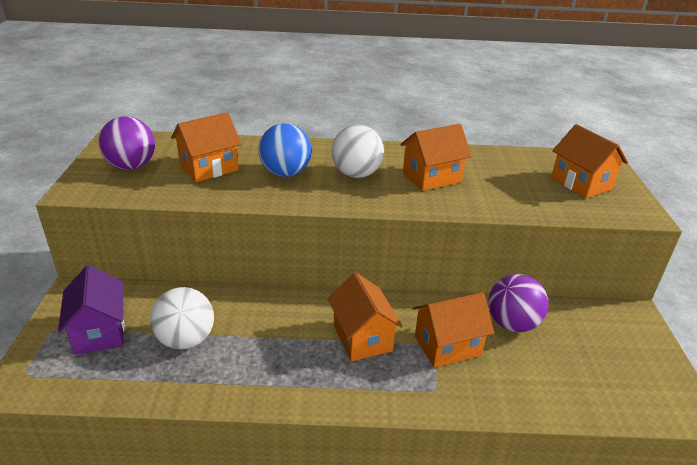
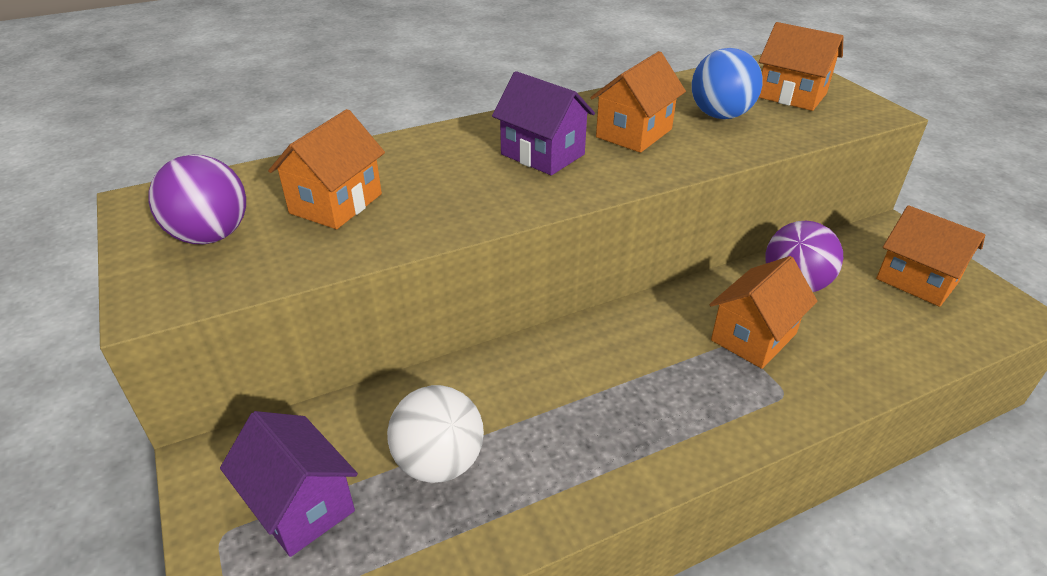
camera: 25 degrees left, 5 degrees up
blue ball [259,123,312,177] -> blue ball moved to [691,48,763,119]
orange house [328,273,403,361] -> orange house moved to [876,205,985,307]
white ball [331,125,384,178] -> purple house [492,71,595,175]

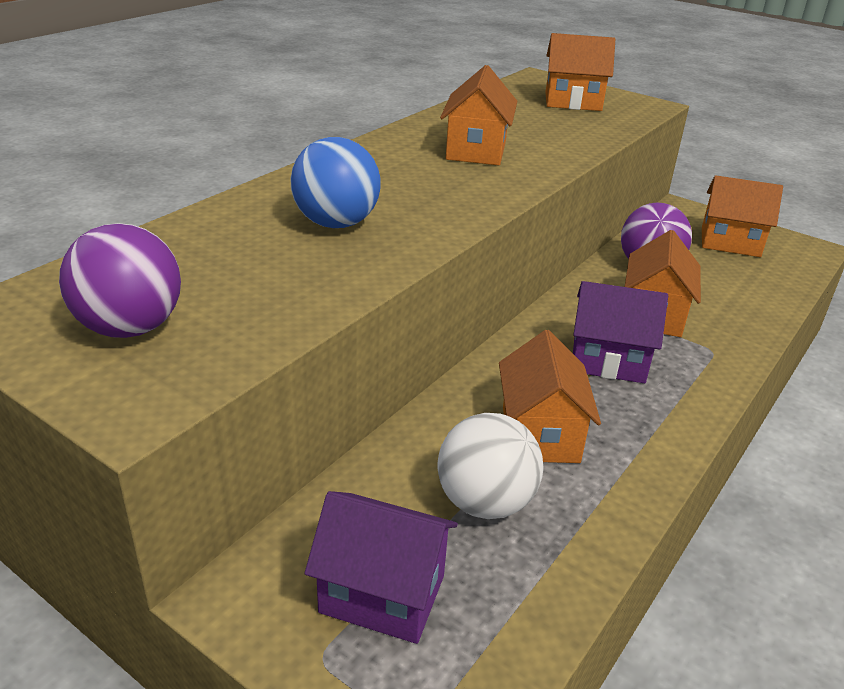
camera: 30 degrees left, 5 degrees down
orange house [268,109,385,229] -> orange house moved to [499,330,601,463]
purple house [492,71,595,175] -> purple house moved to [573,281,668,383]
blue ball [691,48,763,119] -> blue ball moved to [290,137,381,228]

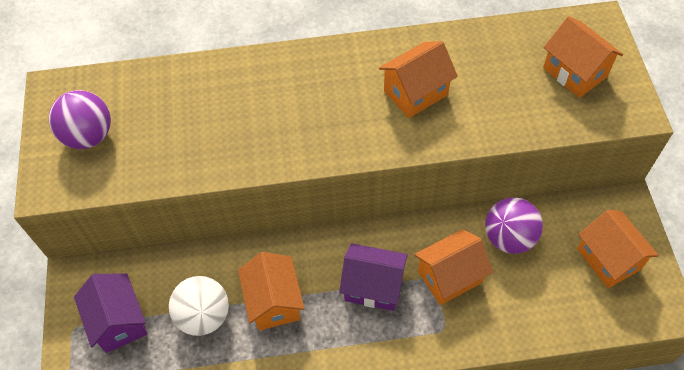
camera: 50 degrees right, 25 degrees up
blue ball [290,137,381,228] -> none
orange house [499,330,601,463] -> orange house turned 60 degrees counterclockwise [238,252,305,331]
purple house [573,281,668,383] -> purple house turned 45 degrees counterclockwise [339,243,408,311]

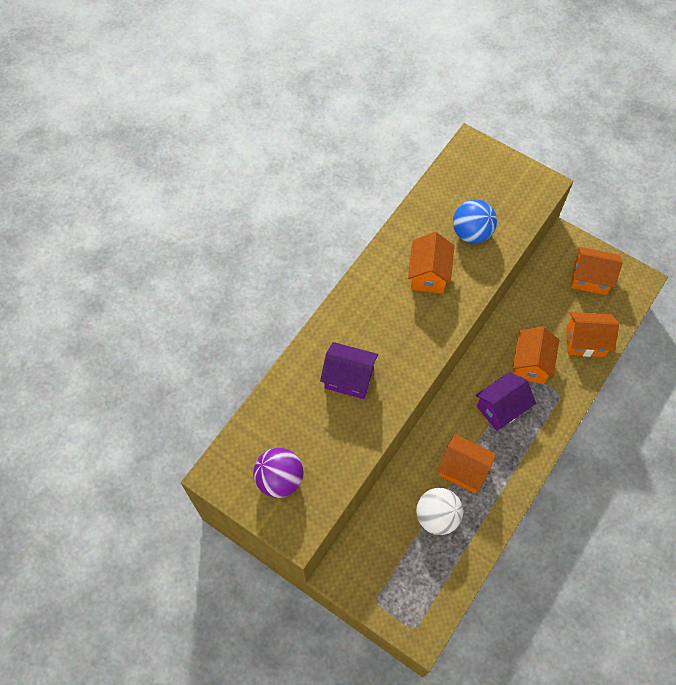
camera: 50 degrees left, 5 degrees up
purple house [74,273,147,353] -> purple house moved to [320,342,378,399]
purple ball [485,197,543,254] -> none
orange house [543,16,623,98] -> orange house moved to [566,312,619,357]
none -> blue ball [453,199,497,243]

